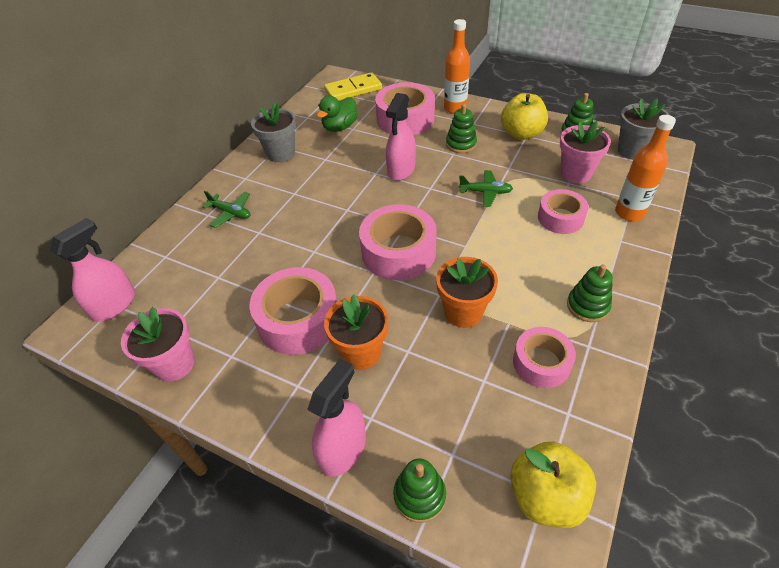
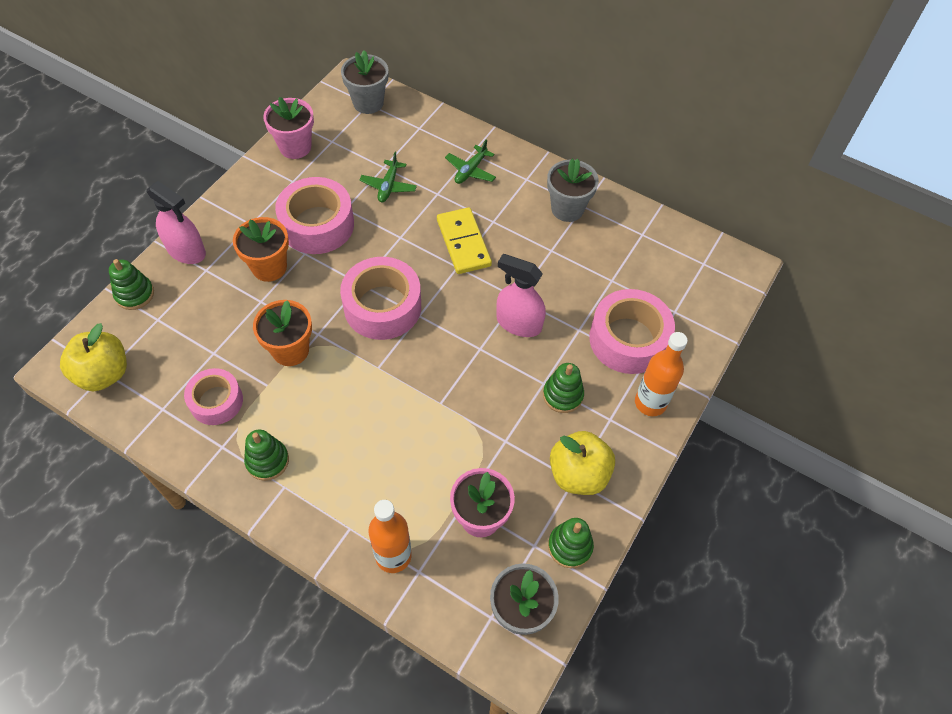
camera: 90 degrees right, 10 degrees up
pink spray bottle [50,218,135,322] -> grey flower pot [341,50,388,114]
green duck [316,95,358,132] -> none
yellow domino [324,72,382,101] -> yellow domino moved to [437,207,492,274]
green plane [459,170,513,207] -> green plane moved to [359,152,417,202]
pink tape [538,189,588,234] -> none

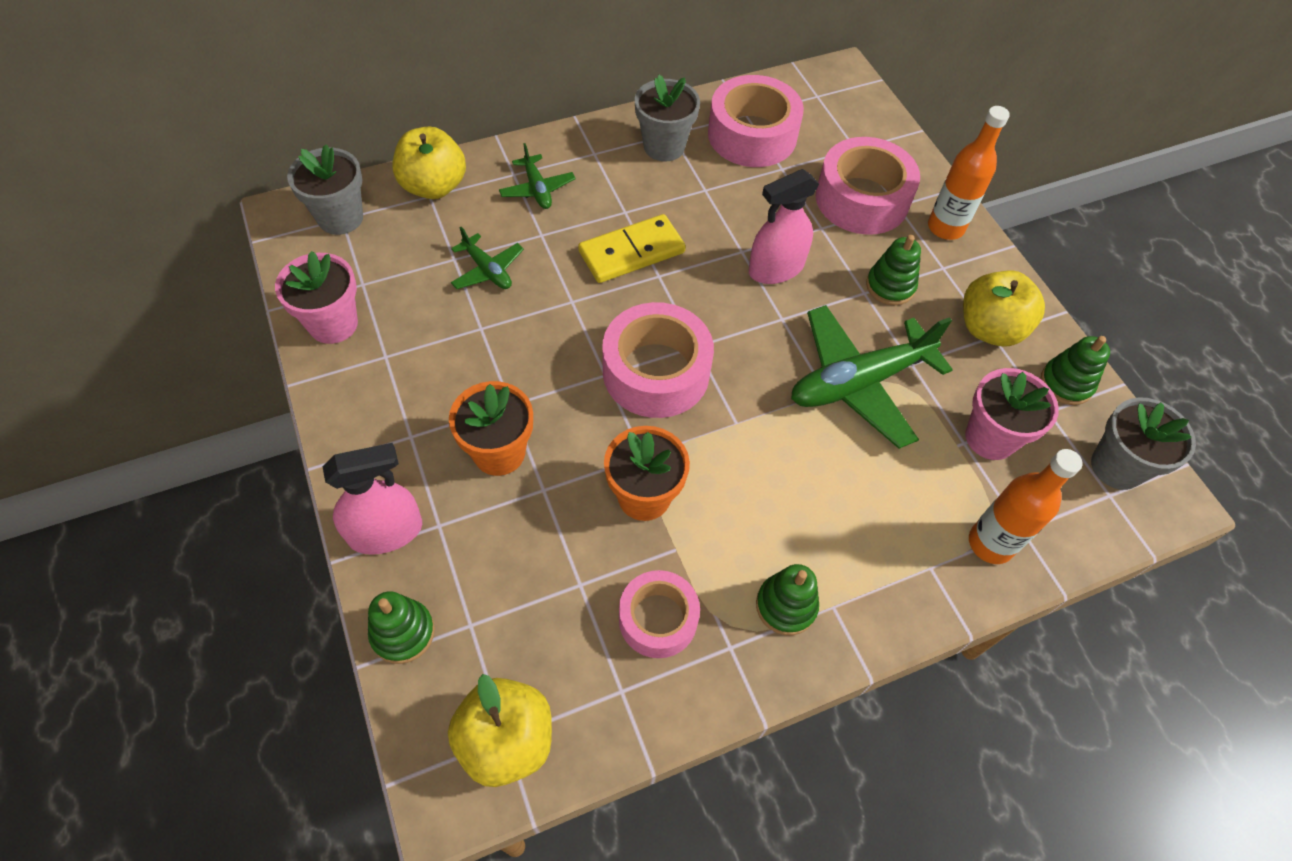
camera: 55 degrees left, 0 degrees up
pink tape [275,177,354,254] -> pink tape moved to [708,75,804,167]
yellow domino [437,207,492,274] -> yellow domino turned 45 degrees counterclockwise [578,214,686,283]
none -> yellow apple [393,127,466,199]
none -> green plane [791,305,953,449]

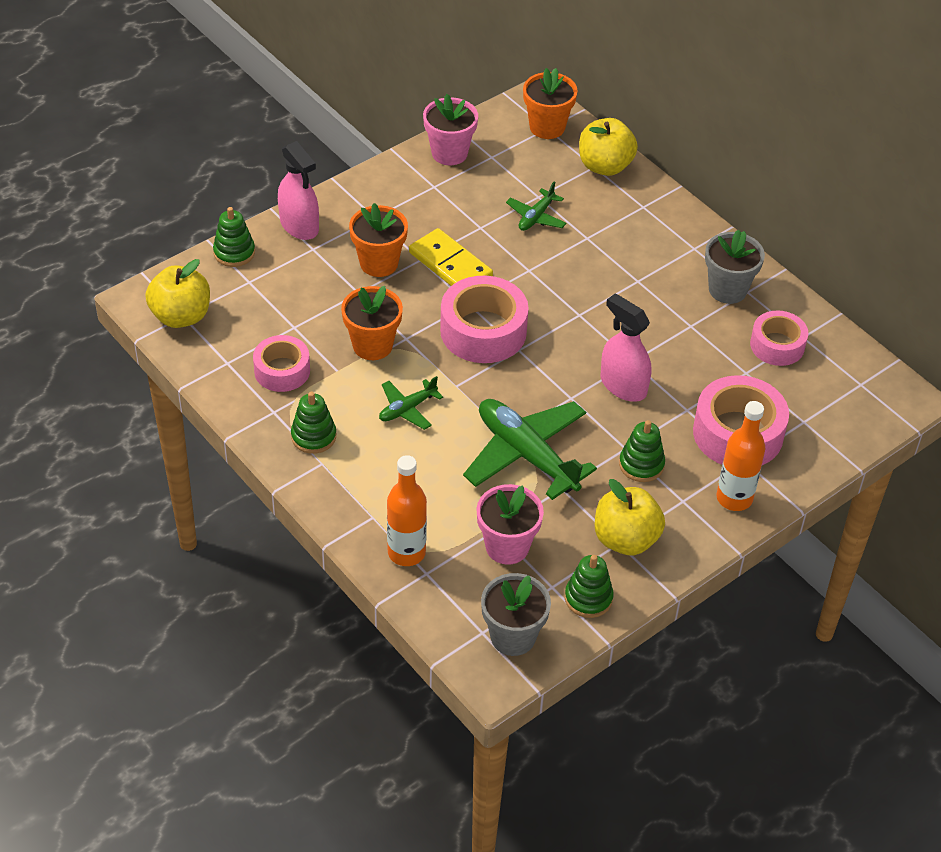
camera: 75 degrees right, 10 degrees down
grey flower pot [287,144,363,235] -> orange flower pot [523,68,578,139]
green plane [499,143,576,209] -> green plane moved to [379,376,443,430]
yellow domino [578,214,686,283] -> yellow domino moved to [409,228,493,286]
pink tape [708,75,804,167] -> pink tape [750,310,808,366], size x0.63

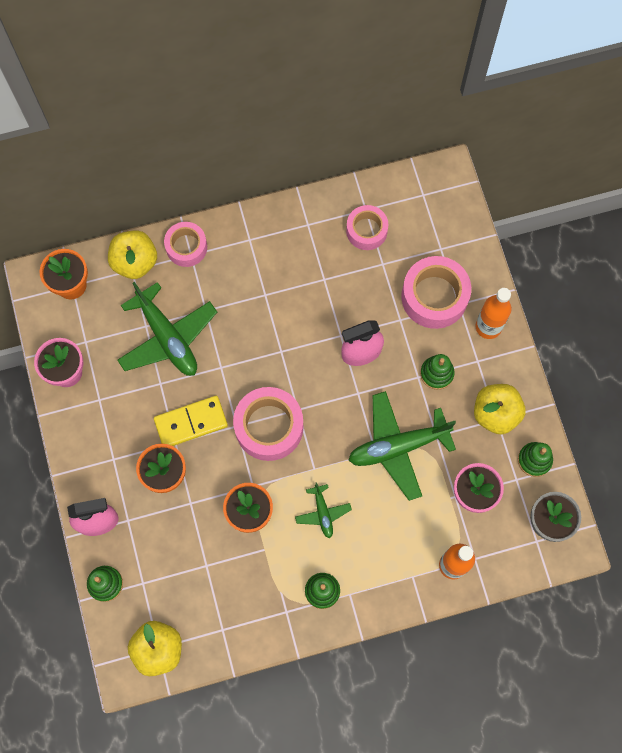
camera: 65 degrees left, 25 degrees up
pink tape [253,335,310,392] -> pink tape moved to [164,222,207,267]
green plane [506,181,567,231] -> green plane [117,282,217,376], size x2.00
grey flower pot [705,229,765,304] -> none

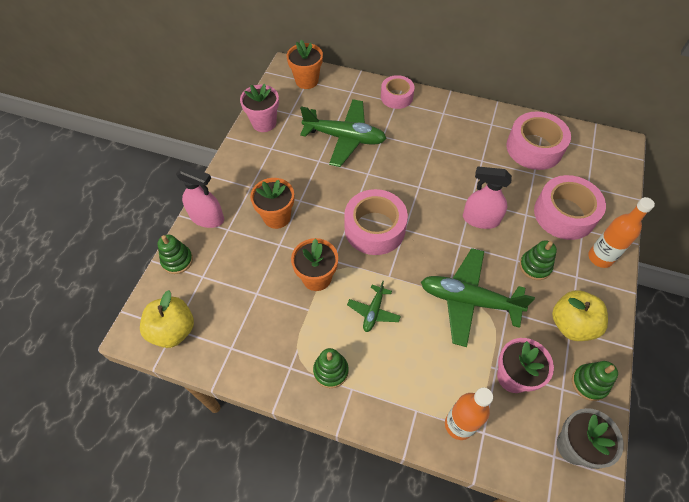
camera: 35 degrees right, 15 degrees down
yellow apple [108,230,157,279] -> none
green plane [117,282,217,376] -> green plane turned 75 degrees counterclockwise [300,99,387,167]
yellow domino [154,396,228,446] -> none
pink tape [346,205,388,250] -> pink tape [506,112,571,170], size x1.59

